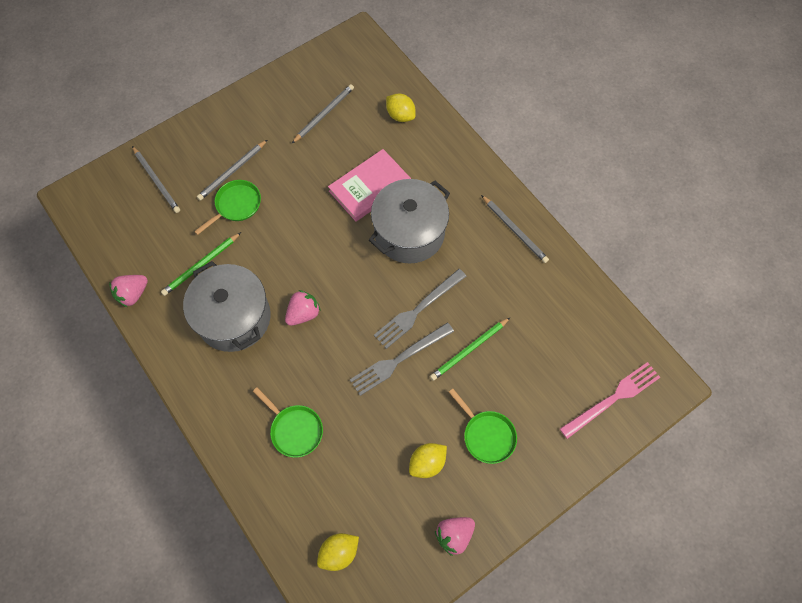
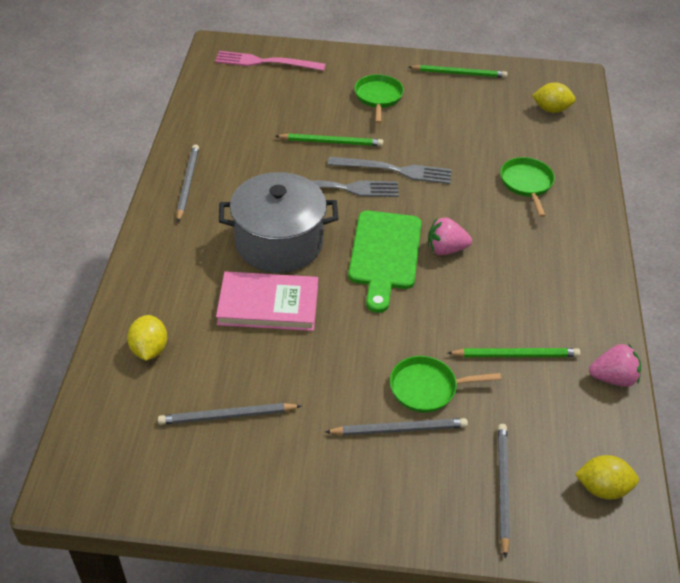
camera: 140 degrees left, 20 degrees down
grey pot [183,261,271,352] -> none
yellow lemon [409,443,447,478] -> yellow lemon moved to [575,455,639,500]
pink strawberry [435,517,475,556] -> green pencil [409,65,507,78]
none -> green cutting board [348,210,422,313]

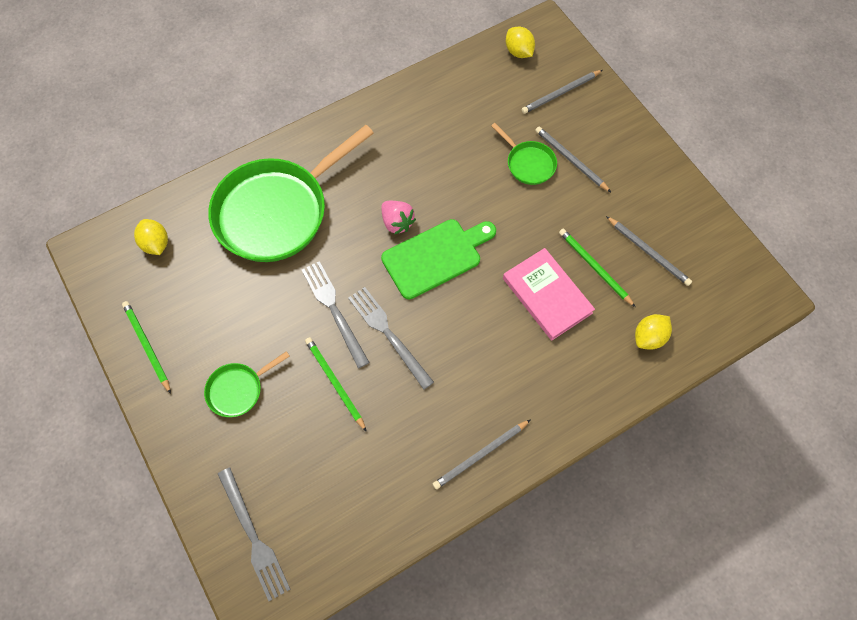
camera: 125 degrees left, 20 degrees up
pink fork [215,51,326,71] -> grey fork [218,467,290,601]
grey pot [219,172,338,273] -> none
green pencil [448,348,581,357] -> green pencil moved to [559,229,635,307]
green pan [500,157,555,217] -> green pan [208,125,374,262], size x2.25
pink strawberry [589,344,641,387] -> none

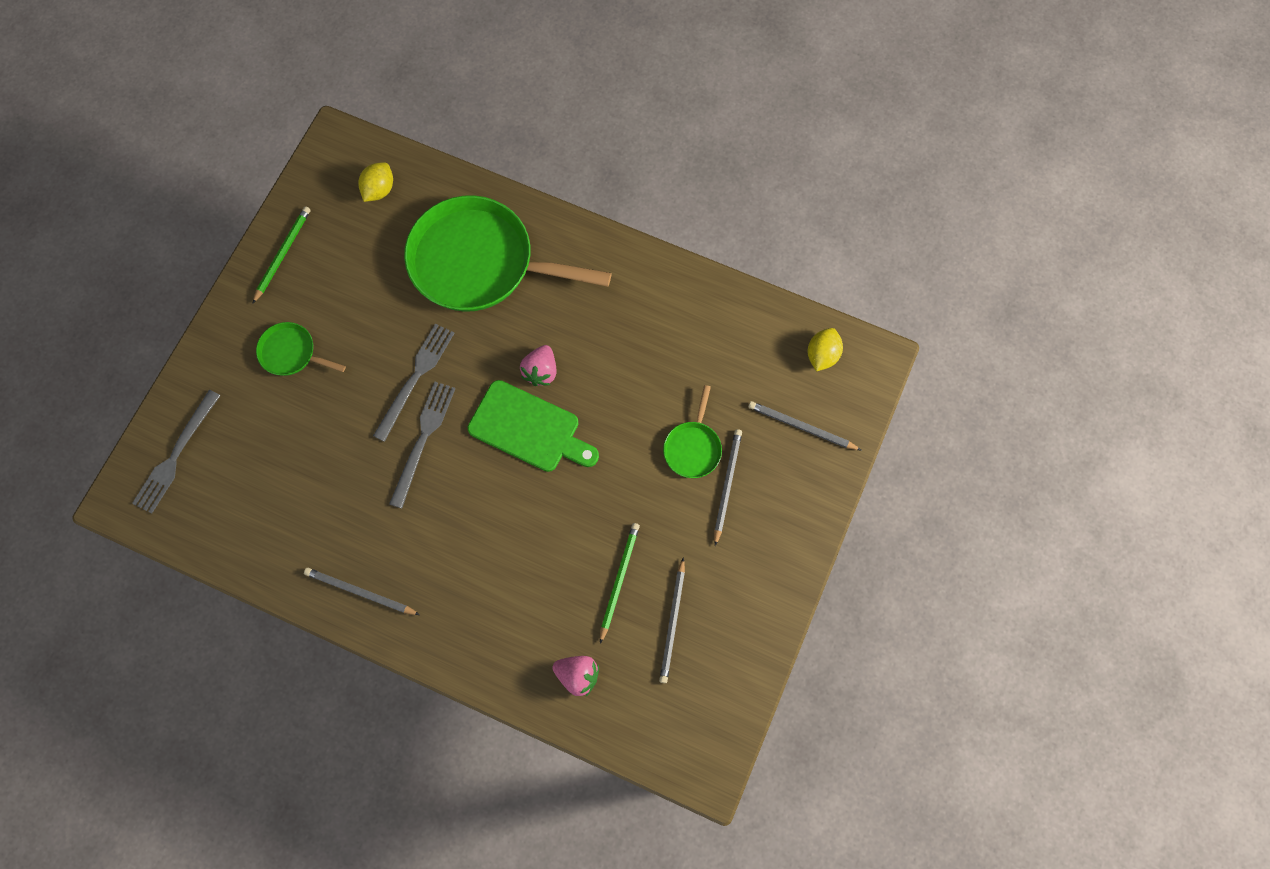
camera: 55 degrees right, 5 degrees up
green pencil [305,337,367,432] -> none
pink book [503,248,595,341] -> none
yellow lemon [635,314,672,350] -> pink strawberry [552,656,599,696]

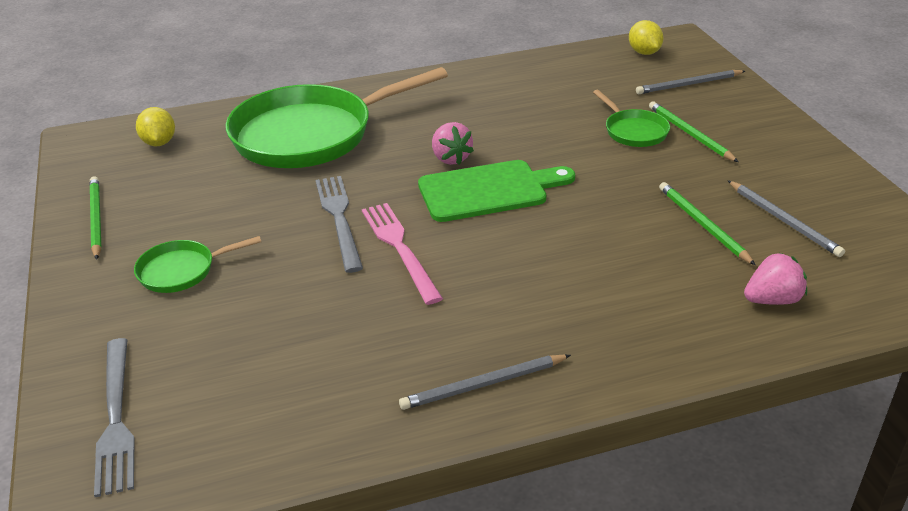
camera: 40 degrees left, 35 degrees down
grey fork [389,382,456,508] -> pink fork [362,203,443,305]
grey pencil [714,429,742,546] -> green pencil [649,101,738,162]

